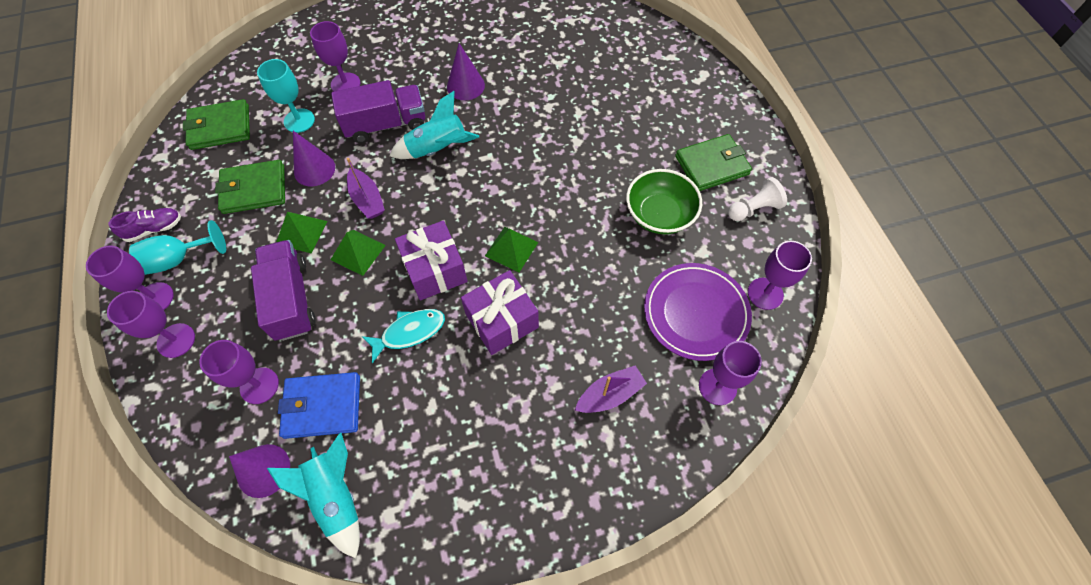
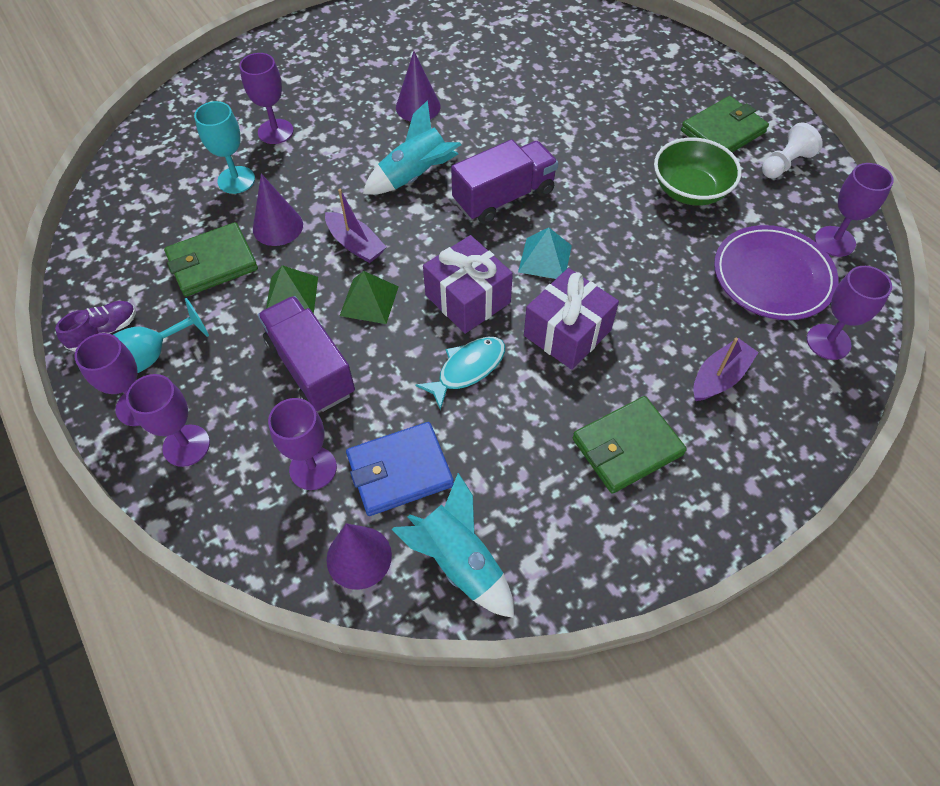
camera: 15 degrees left, 5 degrees down
green wallet [183,99,250,150] -> green wallet moved to [573,396,687,494]
purple truck [331,80,425,143] -> purple truck moved to [451,139,558,224]
green pyramid [485,227,538,273] -> turquoise pyramid [518,228,572,279]

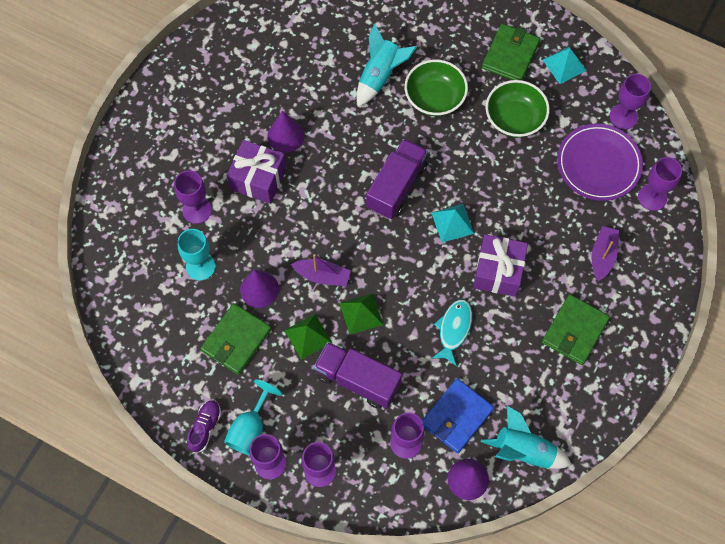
camera: 30 degrees left, 10 degrees up
turquoise rocket [363,100,462,195] -> turquoise rocket moved to [356,24,417,107]
purple gift [423,235,513,334] -> purple gift moved to [227,140,286,204]
white pawn [762,123,823,178] -> turquoise pyramid [543,47,587,84]
none -> green bowl [405,59,468,116]

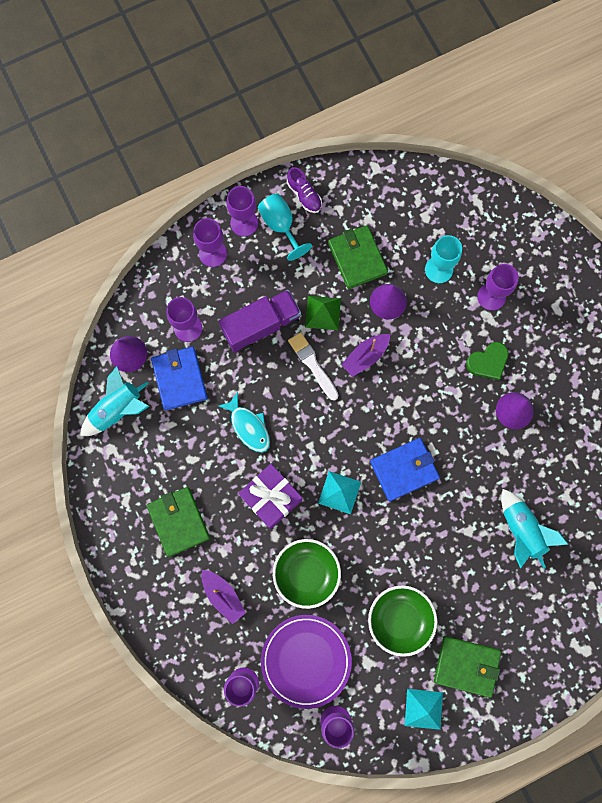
camera: 125 degrees right, 10 degrees up
purple gift [227,140,286,204] -> green heart [466,342,509,380]
green pyramid [339,293,383,335] -> white brush [288,332,338,401]
purple truck [366,139,428,219] -> blue wallet [370,438,440,501]
green bowl [405,59,468,116] -> green bowl moved to [273,539,341,609]
green wallet [482,24,540,80] -> green wallet turned 45 degrees counterclockwise [434,636,501,698]

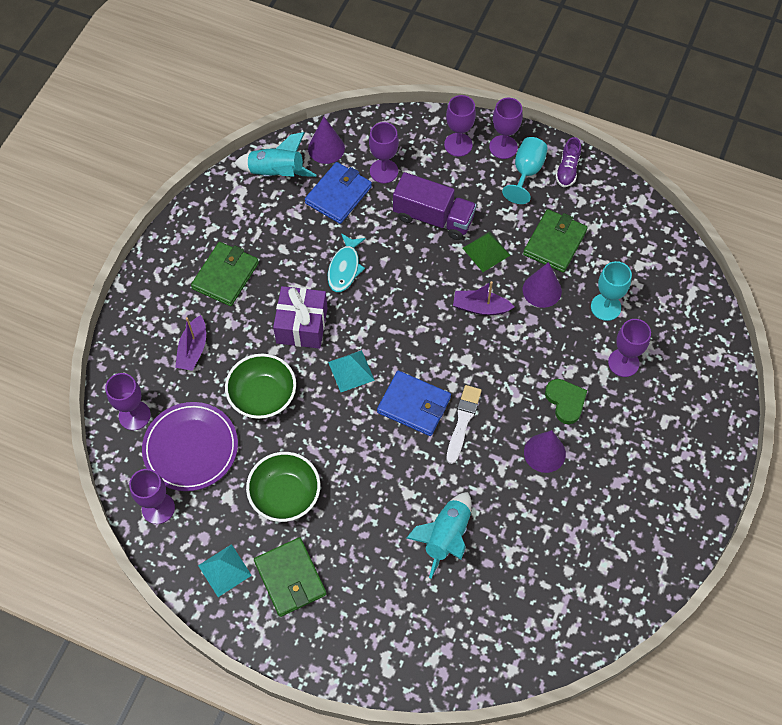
camera: 50 degrees right, 15 degrees down
white brush [288,332,338,401] -> white brush moved to [447,385,482,464]
green heart [466,342,509,380] -> green heart turned 135 degrees counterclockwise [545,379,587,424]

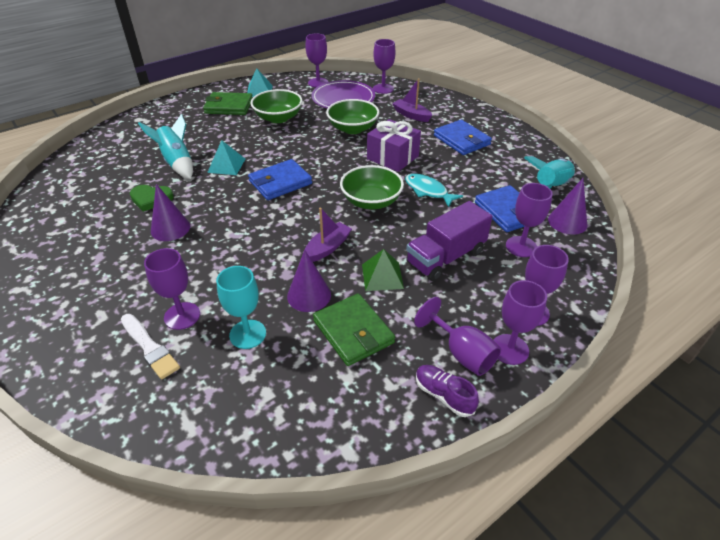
camera: 120 degrees right, 20 degrees down
green wallet [191,242,259,306] -> blue wallet [434,120,492,155]
turquoise pyramid [328,350,375,392] -> turquoise pyramid moved to [207,140,245,175]
white brush [447,385,482,464] -> white brush moved to [121,314,180,379]
turquoise goblet [502,137,548,204] -> purple goblet [414,297,501,376]
green heart [545,379,587,424] -> green heart moved to [130,185,174,212]
none -> green bowl [340,165,404,210]

